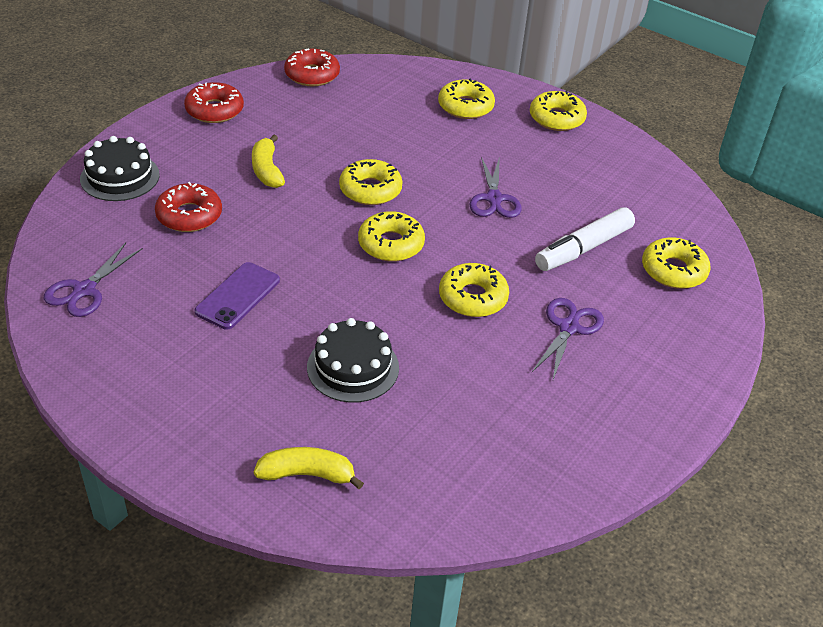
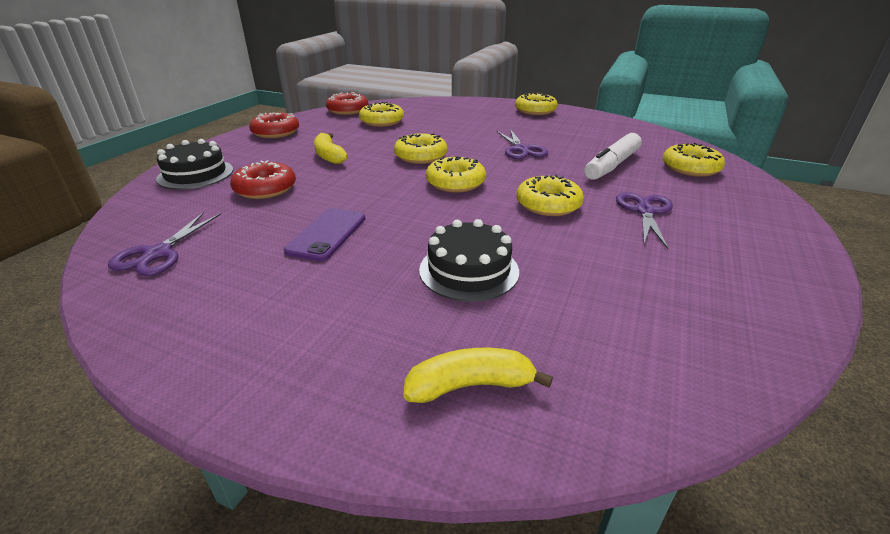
camera: 10 degrees left, 10 degrees down
yellow donut [438,78,495,119] -> yellow donut moved to [359,102,404,127]

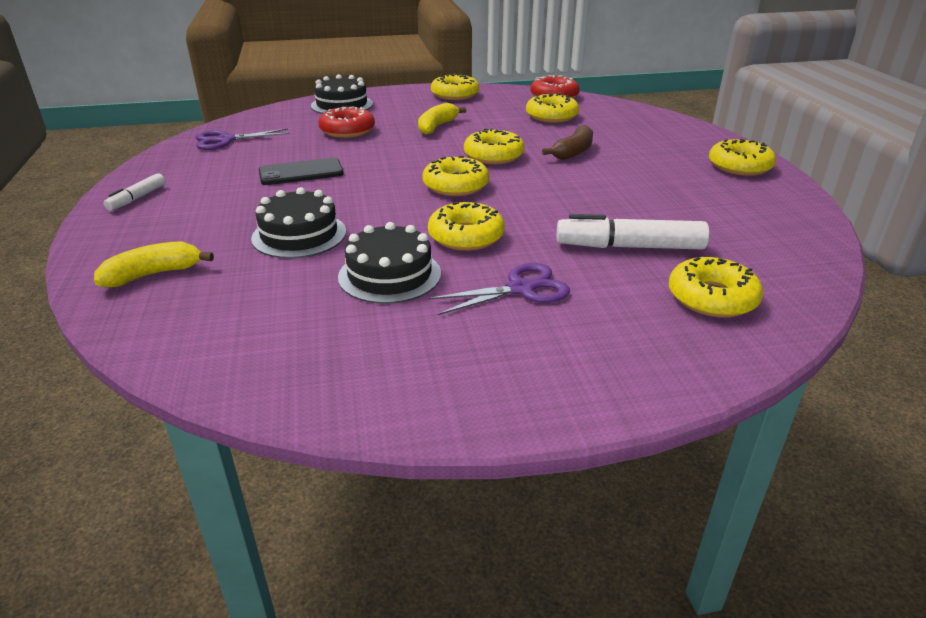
camera: 55 degrees right, 0 degrees up
red donut [249,112,299,138] -> yellow donut [431,73,479,100]
purple phone [284,208,365,261] -> black phone [259,158,344,185]
yellow banana [404,348,553,403] -> yellow banana turned 75 degrees counterclockwise [94,241,214,287]
purple scissors [496,129,548,159] -> none
none -> white marker [104,173,165,211]
none -> black cake [338,222,441,304]
none -> brown banana [542,125,593,160]

